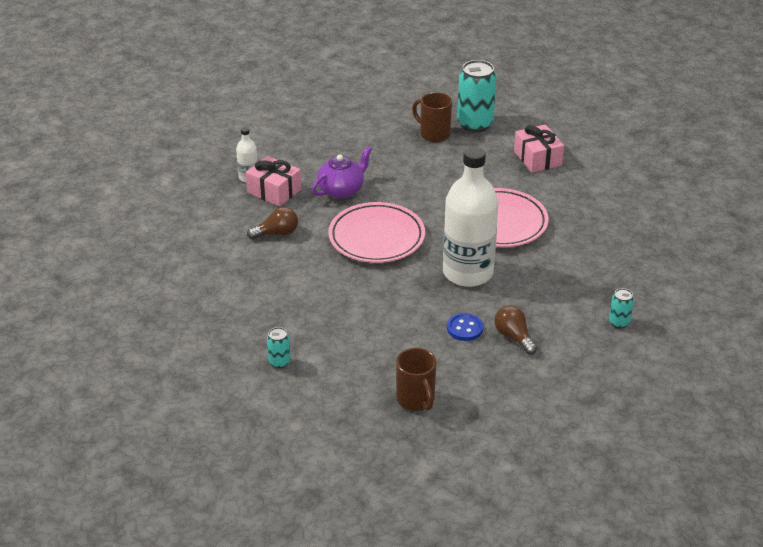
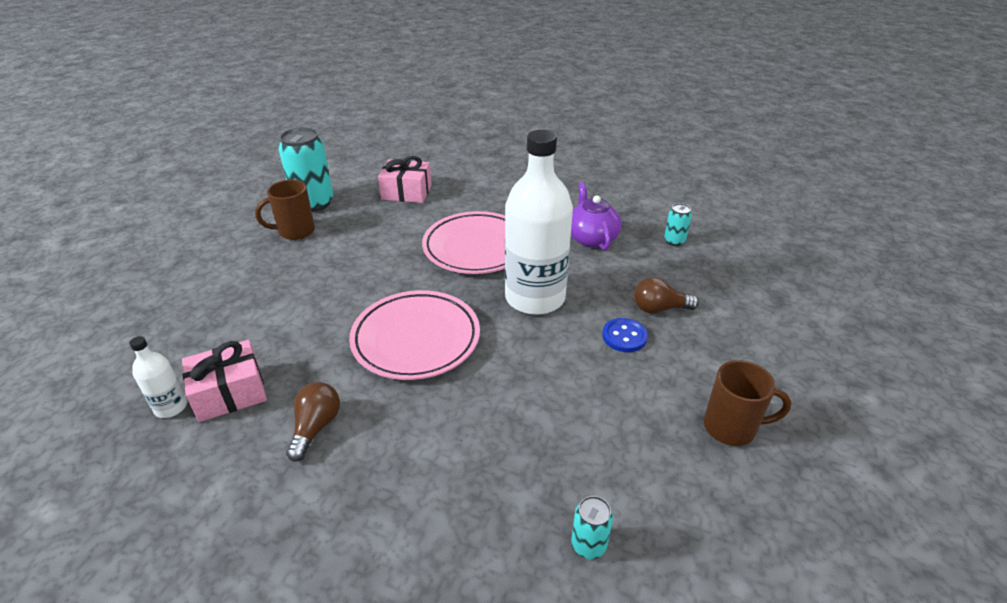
camera: 60 degrees left, 0 degrees up
purple teapot [312,146,372,199] -> purple teapot moved to [571,182,621,250]

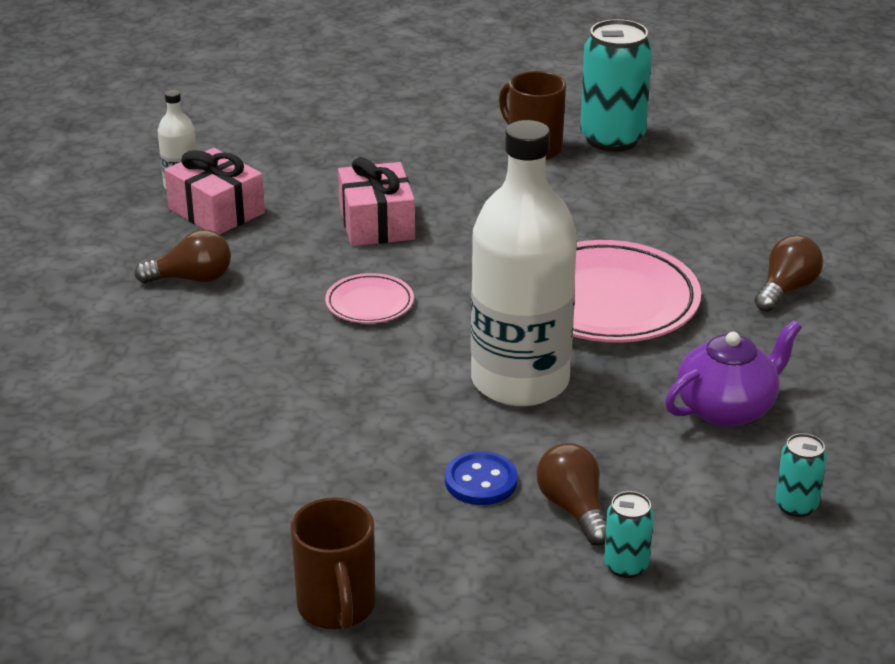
camera: 70 degrees right, 5 degrees down
pink plate [349,290,480,380] -> pink plate [325,273,414,323], size x0.49
pink gift [378,156,432,203] -> pink gift moved to [338,157,415,246]
turquoise can [571,496,613,559] -> turquoise can moved to [604,491,654,578]
none -> brown light bulb [754,235,823,312]

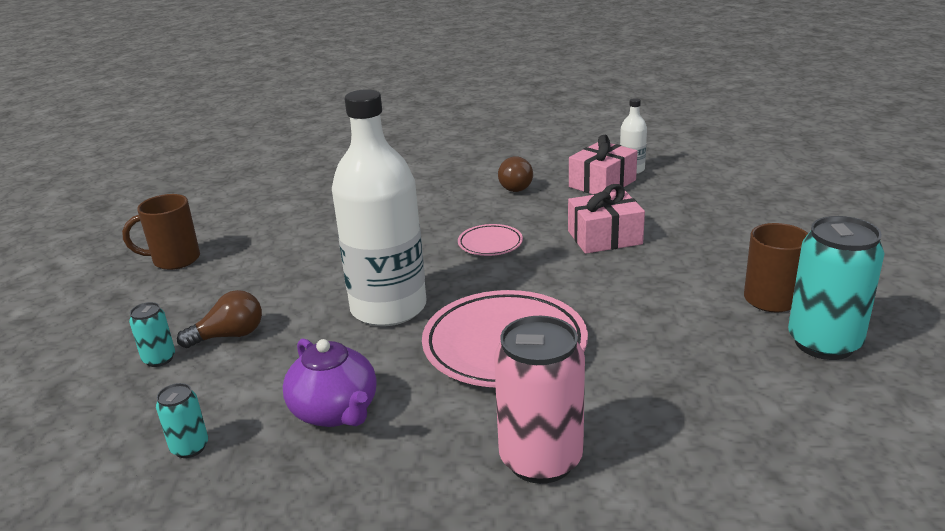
camera: 90 degrees right, 5 degrees down
blue button [445,451,518,505] -> none
brown light bulb [754,235,823,312] -> pink can [494,316,585,484]

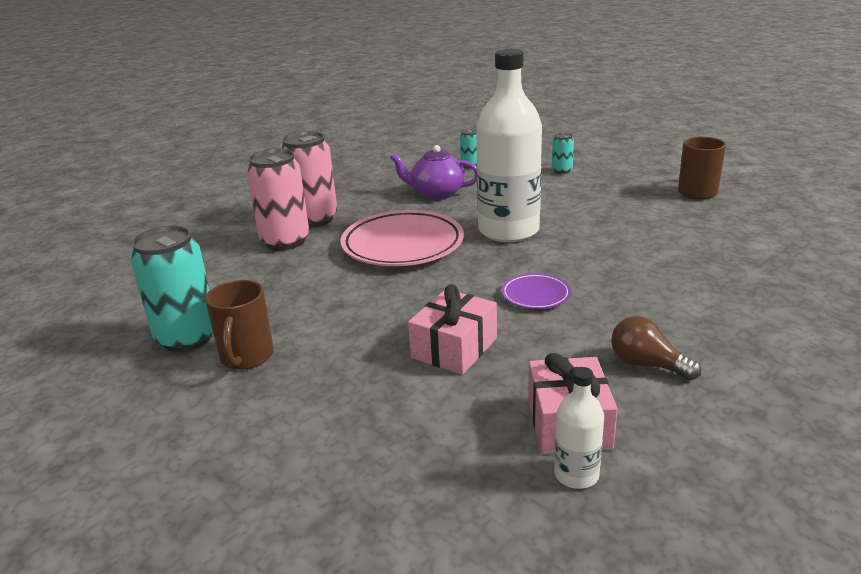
camera: 135 degrees right, 0 degrees up
brown light bulb [177,290,262,348] -> none
pink plate [458,224,523,256] -> purple plate [501,273,571,309]
none -> pink can [247,149,309,251]

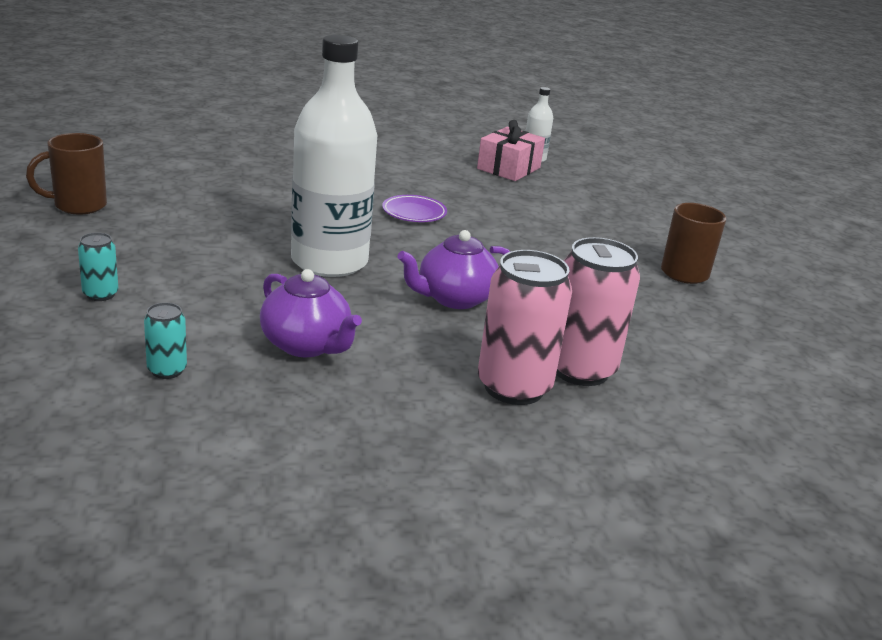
camera: 150 degrees left, 0 degrees up
turquoise can [131,226,213,352] -> none
pink plate [340,210,464,266] -> purple teapot [398,230,510,309]
pink gift [408,284,497,375] -> none
brown light bulb [611,316,701,380] -> none

